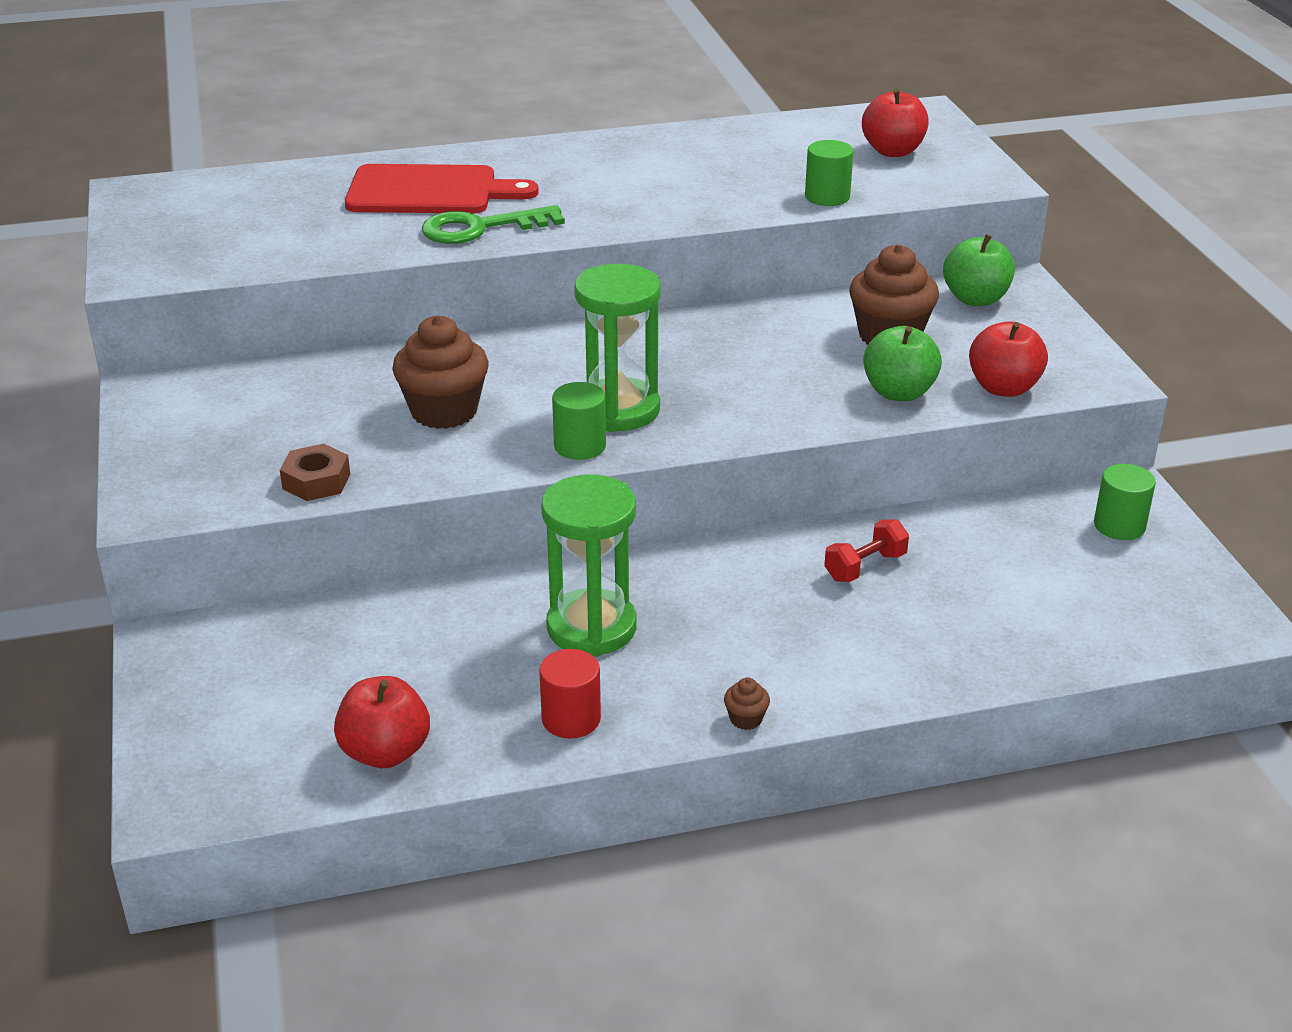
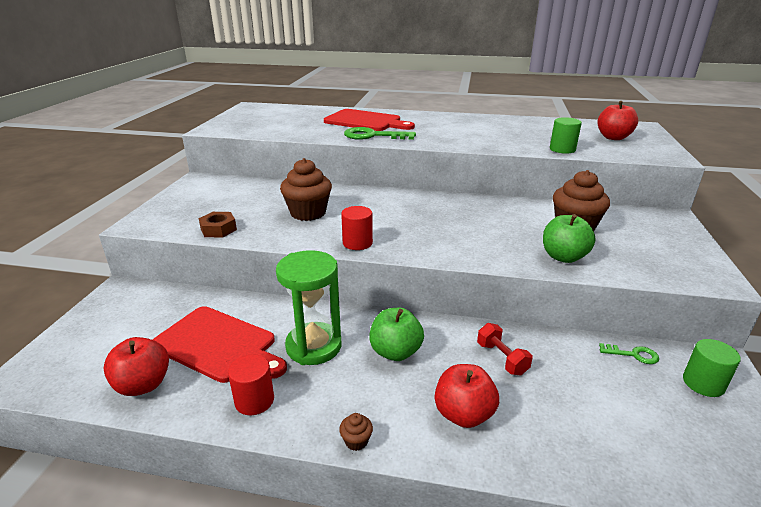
camera: 25 degrees right, 5 degrees down
green cylinder [552,382,606,460] -> red cylinder [341,206,373,250]
green hourglass [574,264,661,432] -> none
red dumbbell [824,519,909,582] -> red dumbbell turned 75 degrees clockwise [477,323,532,375]
green apple [943,234,1015,306] -> green apple moved to [369,308,424,361]
red apple [969,321,1048,397] -> red apple moved to [435,364,499,428]
none -> red cutting board [153,306,287,383]
none -> green key [599,343,659,364]

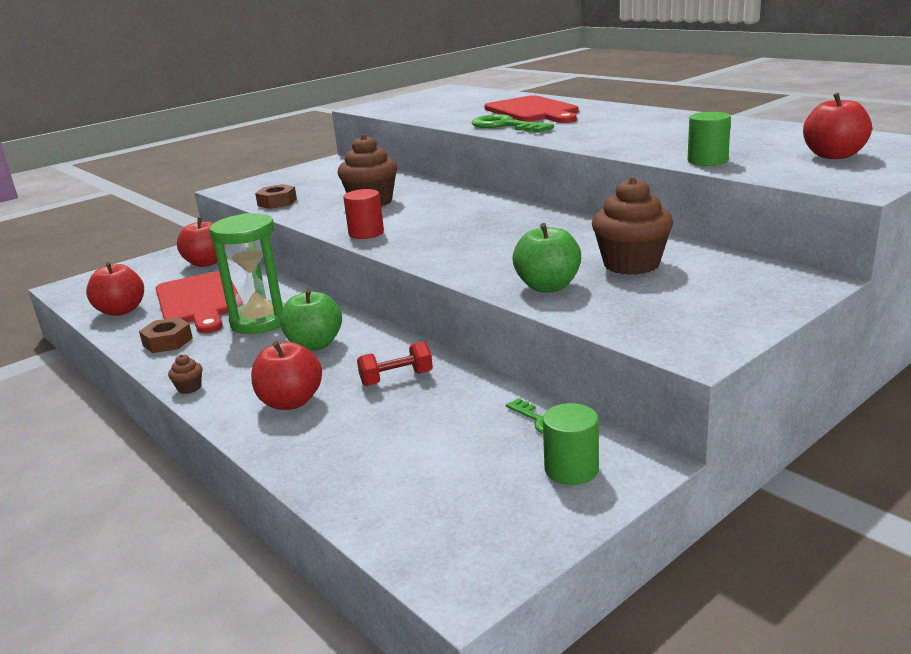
camera: 40 degrees right, 5 degrees down
red cylinder [228,354,274,415] -> brown nut [139,317,193,353]
red dumbbell [477,323,532,375] -> red dumbbell turned 60 degrees clockwise [357,341,433,386]
none -> red apple [177,217,217,267]

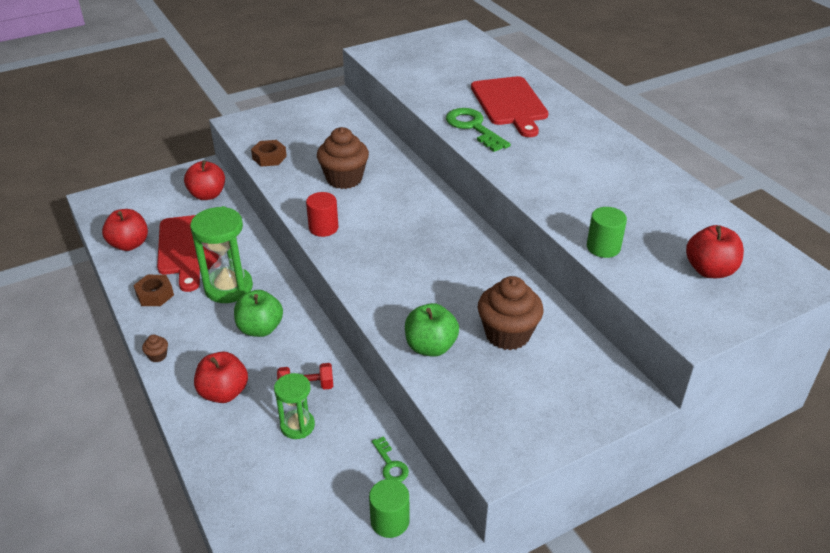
camera: 10 degrees right, 15 degrees up
none -> green hourglass [274,373,315,439]

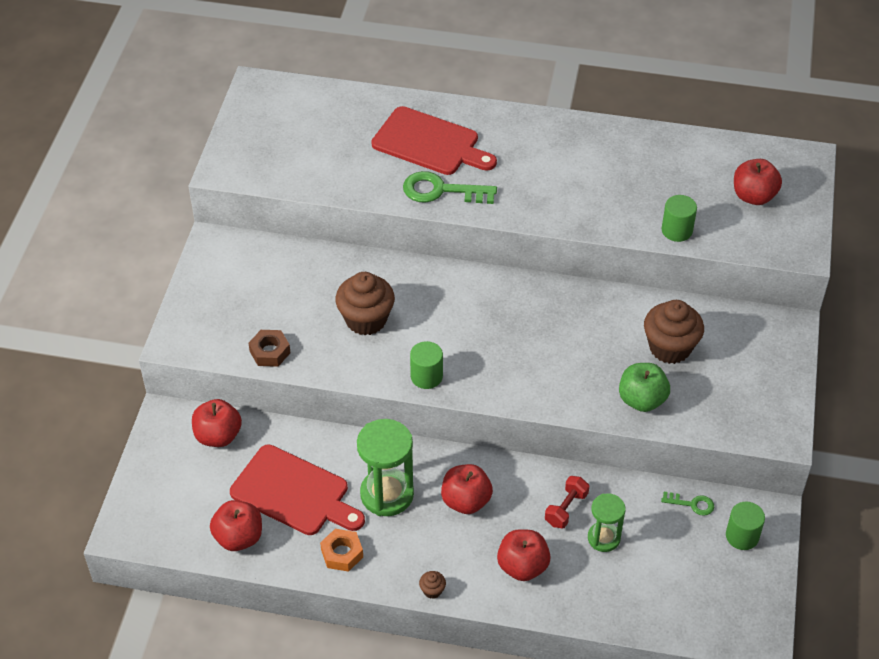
camera: 50 degrees left, 10 degrees up
brown nut [133,275,174,306] -> orange nut [320,529,363,572]
green apple [234,290,283,337] -> red apple [441,464,493,514]
red cylinder [306,192,338,237] -> green cylinder [410,341,443,389]

